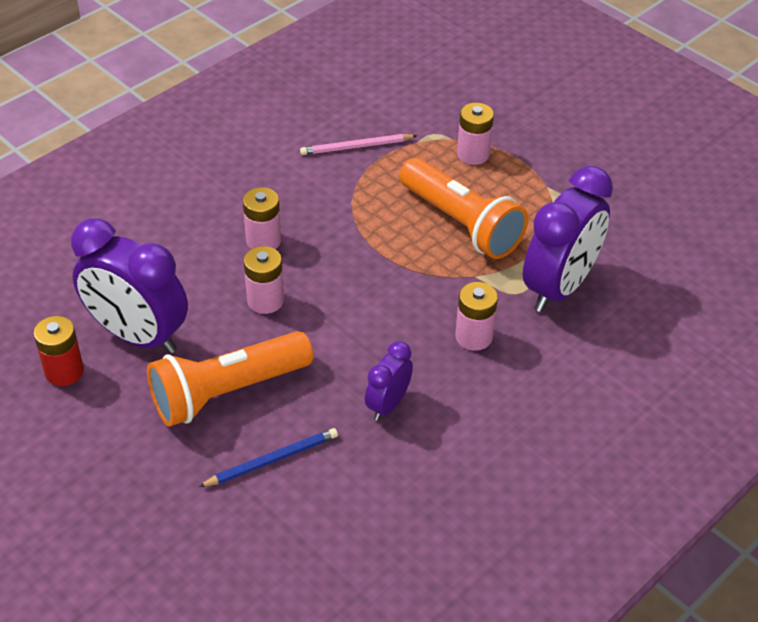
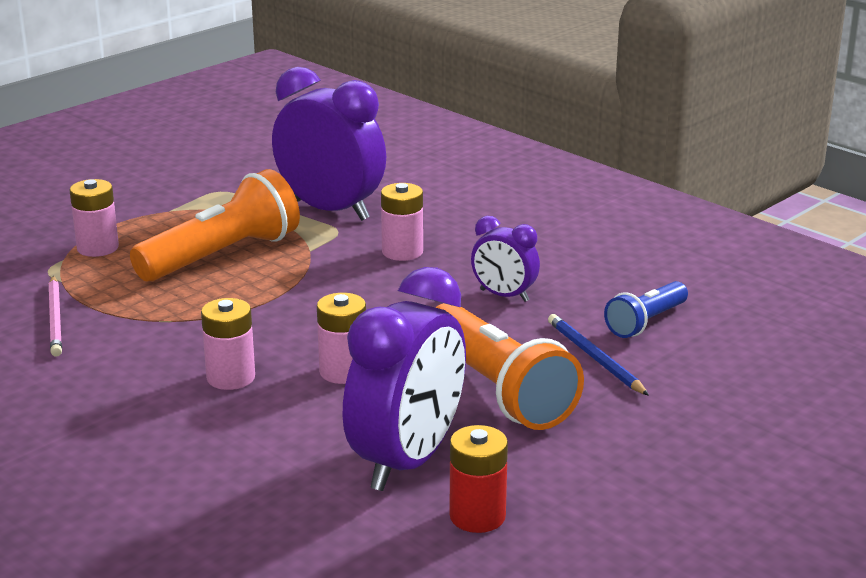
camera: 90 degrees left, 20 degrees down
none -> blue flashlight [604,281,688,338]

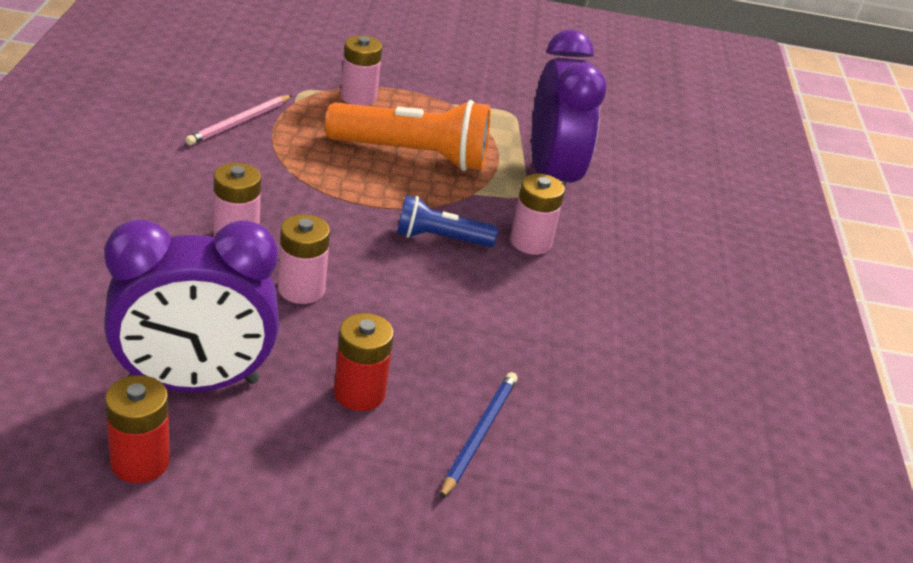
camera: 45 degrees right, 10 degrees up
orange flashlight [435,303,584,430] -> red battery [334,313,394,411]
purple clock [471,216,540,302] -> none
blue flashlight [604,281,688,338] -> blue flashlight moved to [397,195,498,247]

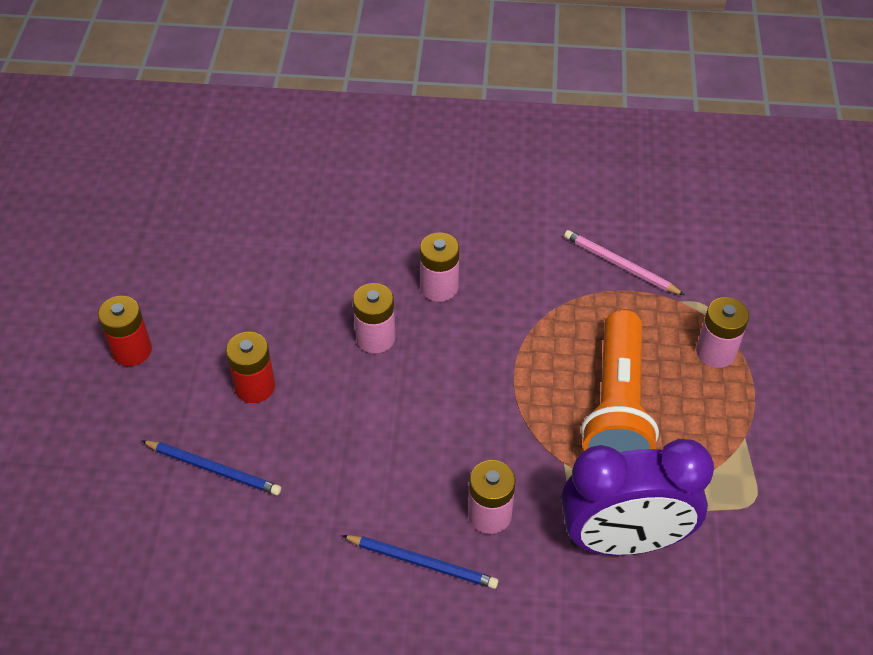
camera: 95 degrees right, 15 degrees up
purple clock [104,219,279,392] -> none
red battery [105,375,170,483] -> red battery moved to [98,296,152,366]
blue flashlight [397,195,498,247] -> none
none -> blue pencil [342,535,498,589]

